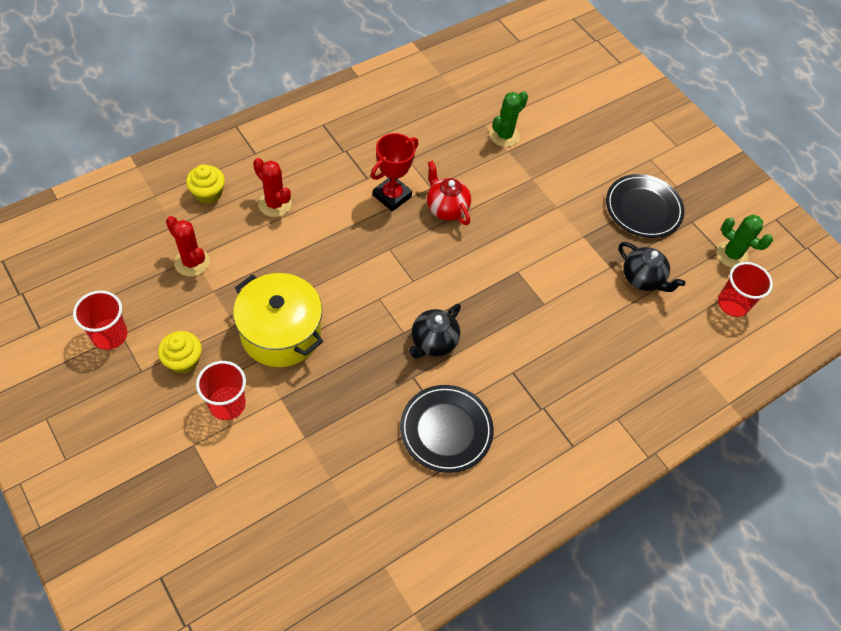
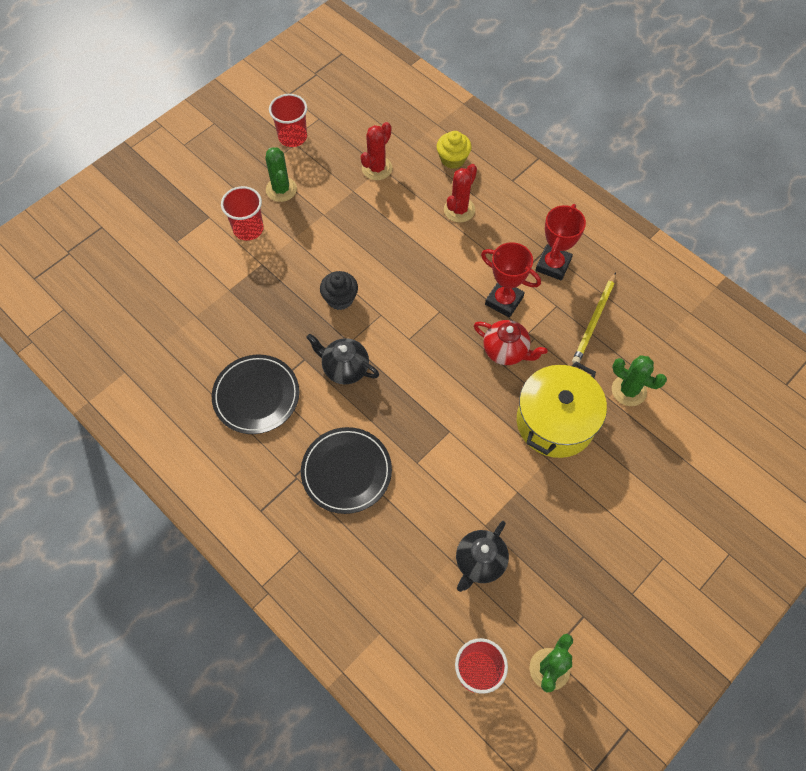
camera: 85 degrees right, 5 degrees up
yellow cupcake [158,331,202,374] -> green cactus [265,147,297,202]
yellow pot [233,273,323,367] -> yellow pot moved to [517,362,607,458]
red teapot [427,161,471,225] -> red teapot turned 75 degrees clockwise [474,320,548,365]
black plate [606,174,684,238] -> black plate moved to [301,427,392,514]
none -> black cupcake [320,271,358,310]
none -> red trophy [536,204,586,281]
none -> yellow pencil [572,272,616,363]

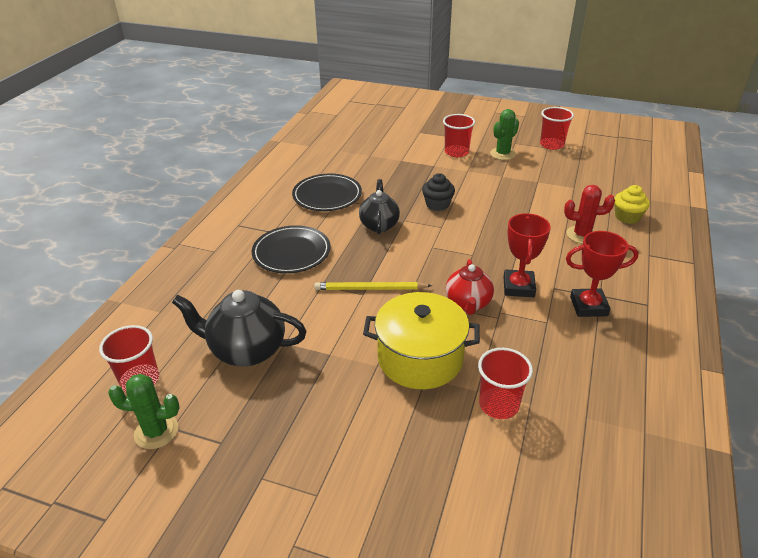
camera: 65 degrees right, 25 degrees down
red cactus [361,122,393,180] -> none
black teapot [456,521,509,592] -> black teapot [172,290,306,366], size x1.50
yellow pencil [572,272,616,363] -> yellow pencil moved to [314,282,432,290]
green cactus [612,355,667,406] -> red cup [478,348,533,419]

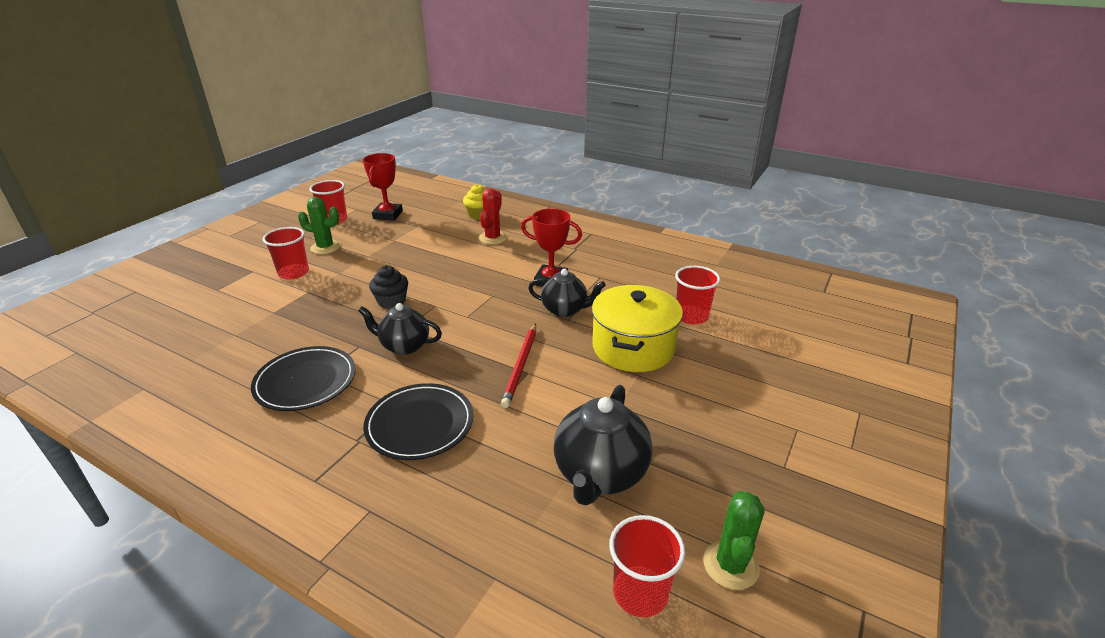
camera: 80 degrees left, 5 degrees down
yellow pencil [314,282,432,290] -> red pencil [501,323,536,408]
red teapot [446,259,494,315] -> black teapot [528,269,606,317]
green cactus [490,109,519,160] -> green cactus turned 45 degrees counterclockwise [298,197,341,254]
red trophy [566,231,639,317] -> red trophy moved to [363,153,403,221]

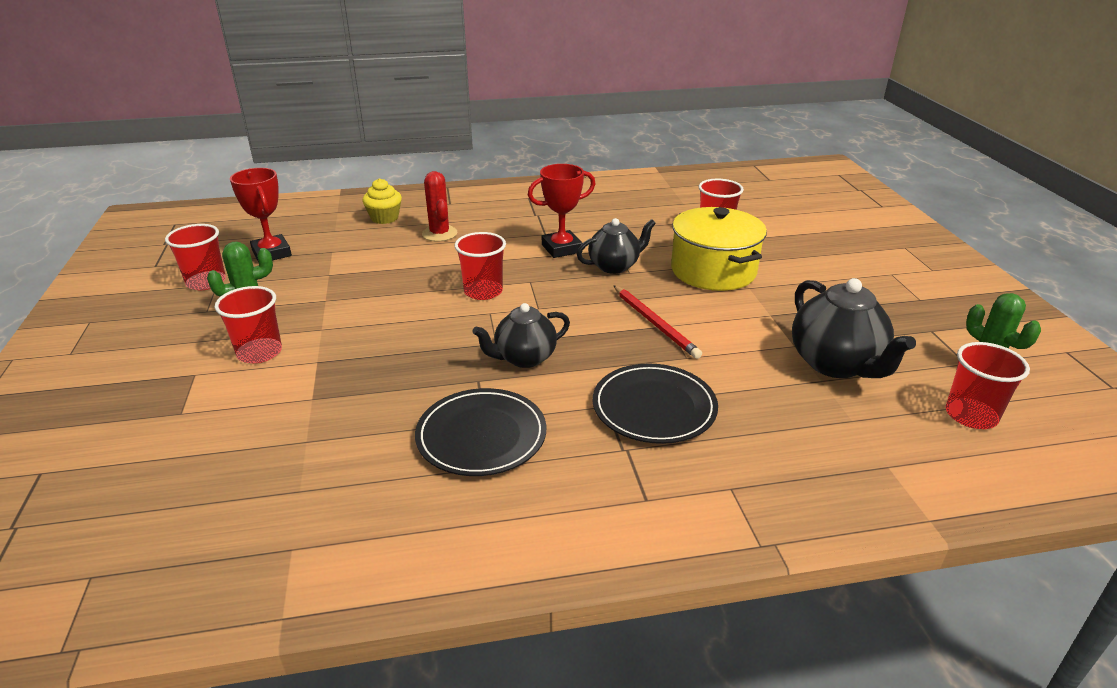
camera: 40 degrees left, 0 degrees up
black cupcake [369,265,408,309] -> none
none -> red cup [455,232,506,300]

